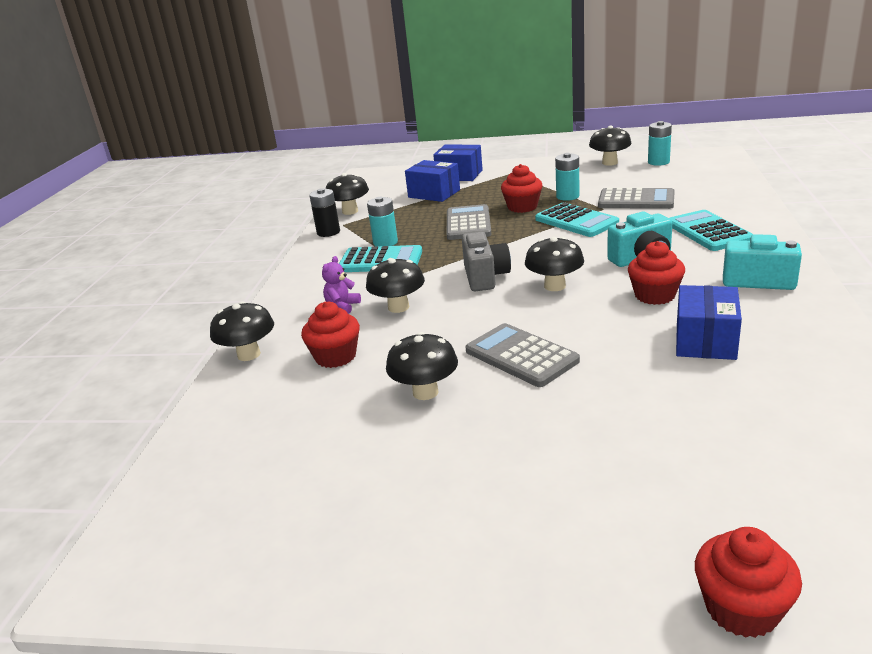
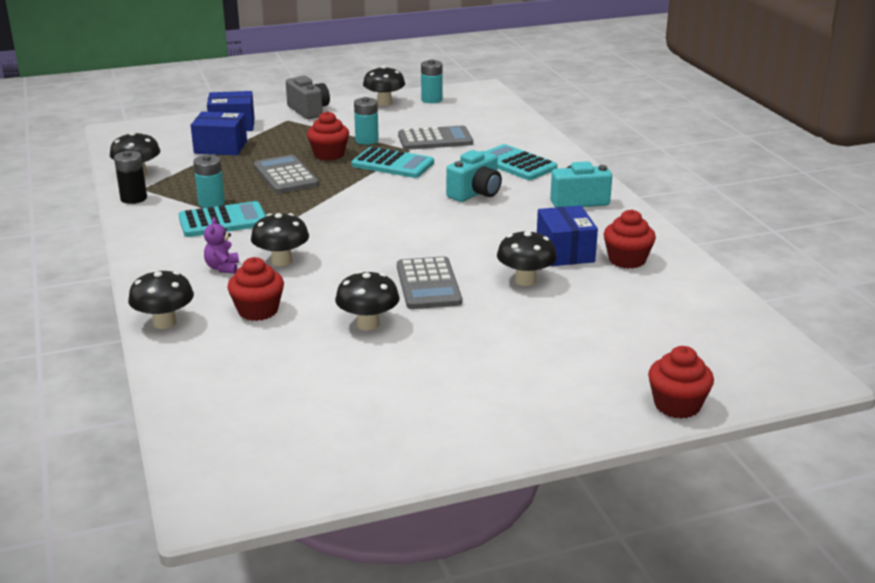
camera: 30 degrees left, 0 degrees up
grey camera [462,232,511,291] -> grey camera moved to [286,76,330,119]
grey calculator [465,323,580,387] -> grey calculator turned 120 degrees counterclockwise [397,256,462,309]
black mushroom [525,237,584,291] -> black mushroom moved to [497,230,557,286]
red cupcake [628,241,685,305] -> red cupcake moved to [604,210,656,269]

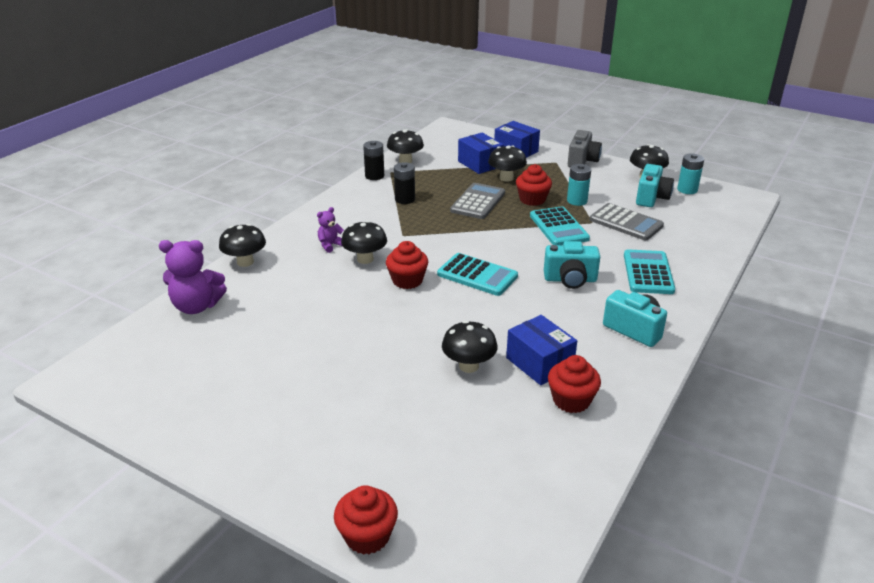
camera: 50 degrees right, 5 degrees up
turquoise calculator [179,201,266,237] -> turquoise calculator moved to [437,253,518,296]
turquoise battery [193,155,225,208] -> black battery [394,162,415,204]
red cupcake [227,257,284,321] -> red cupcake moved to [386,241,428,289]
black mushroom [335,271,400,331] -> black mushroom moved to [488,146,527,181]
grey calculator [397,256,462,309] -> none
blue box [537,205,598,266] -> blue box turned 75 degrees counterclockwise [506,315,577,385]
none -> purple teddy bear [159,240,227,314]
none -> turquoise camera [636,164,674,207]

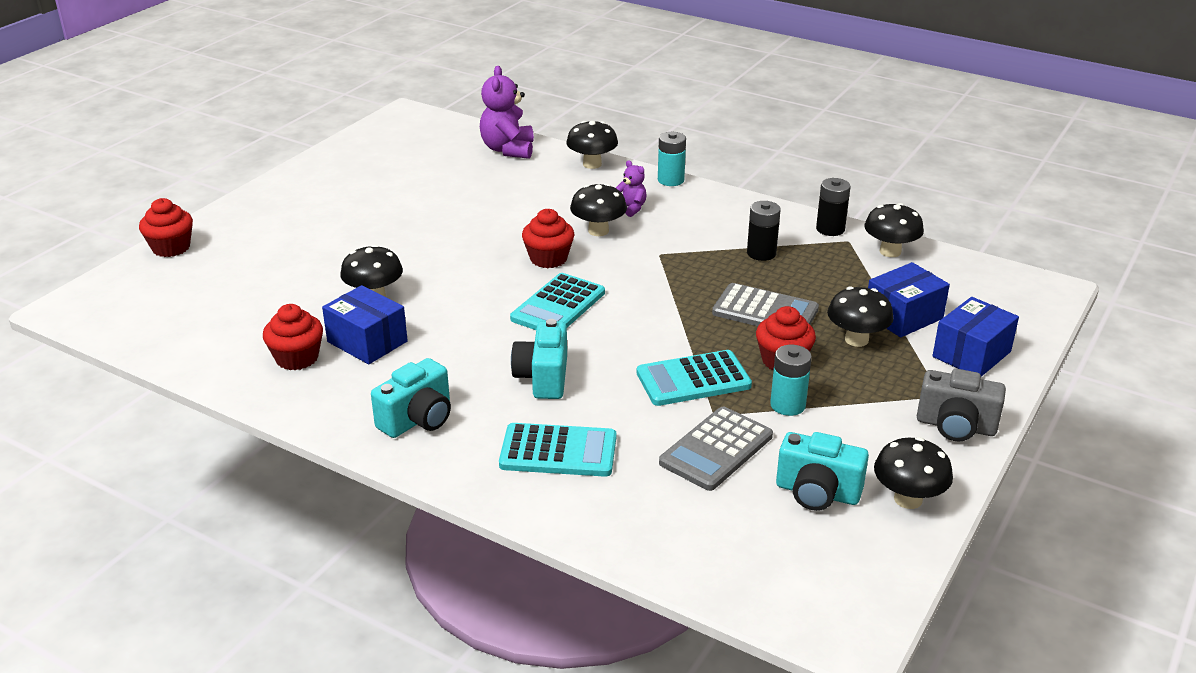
camera: 90 degrees right, 0 degrees up
blue box [506,315,577,385] -> blue box turned 75 degrees clockwise [322,285,408,364]
turquoise battery [677,153,704,194] -> turquoise battery moved to [658,132,686,186]

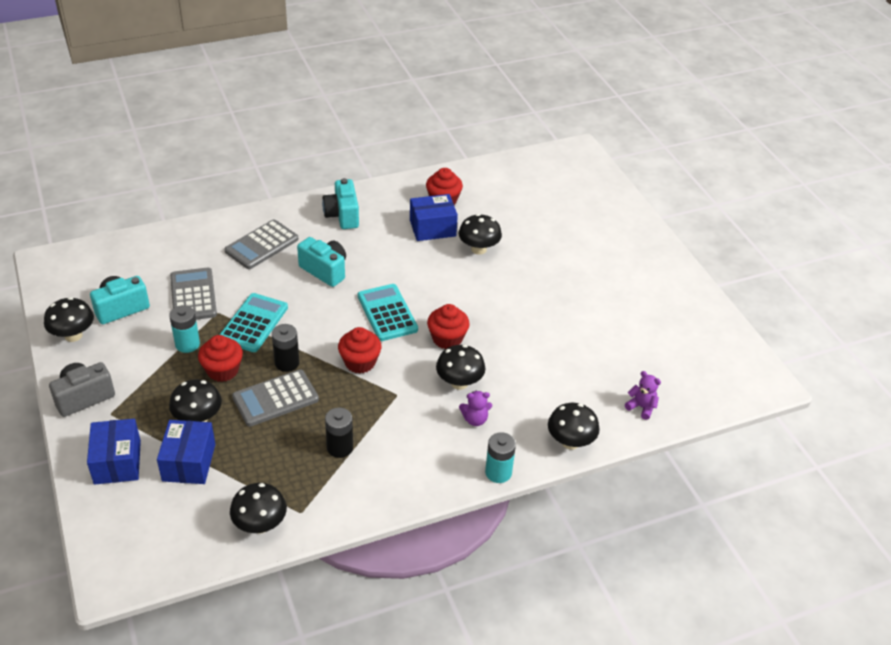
camera: 125 degrees right, 10 degrees up
red cupcake [139,198,193,257] -> red cupcake moved to [338,327,382,374]
purple teddy bear [480,66,534,159] -> purple teddy bear [625,371,661,420], size x0.54
turquoise calculator [499,423,616,477] -> grey calculator [224,220,299,269]
black battery [816,178,851,236] -> black battery moved to [272,324,299,372]

